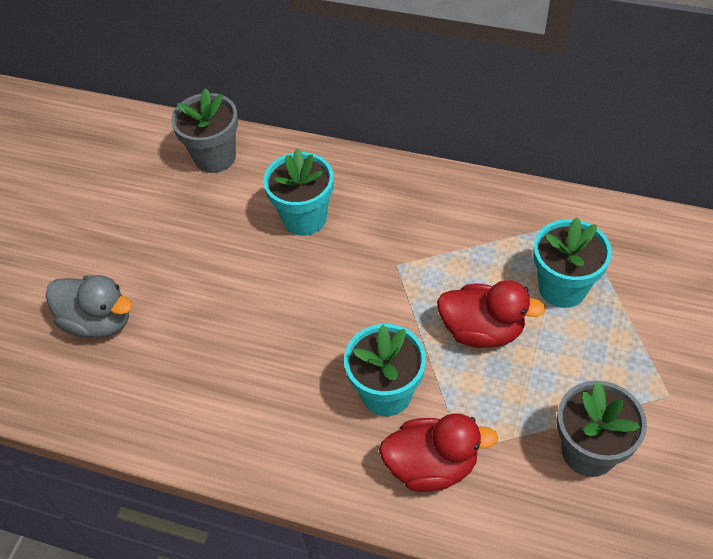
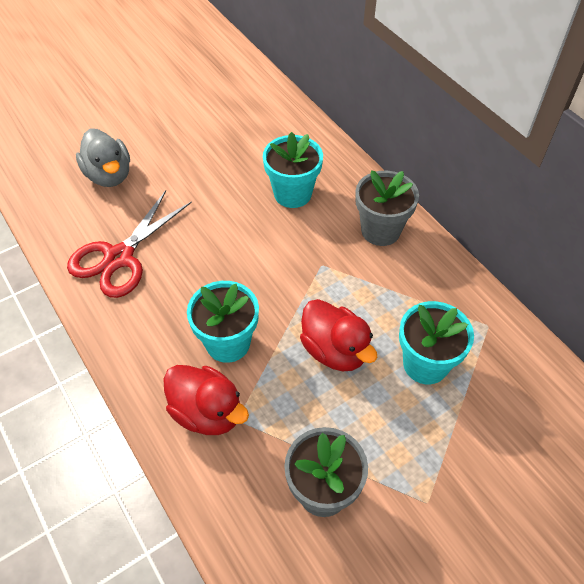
camera: 35 degrees right, 0 degrees up
grey flower pot [171,88,238,173] -> grey flower pot moved to [355,170,419,246]
none -> red scissors [67,190,192,298]

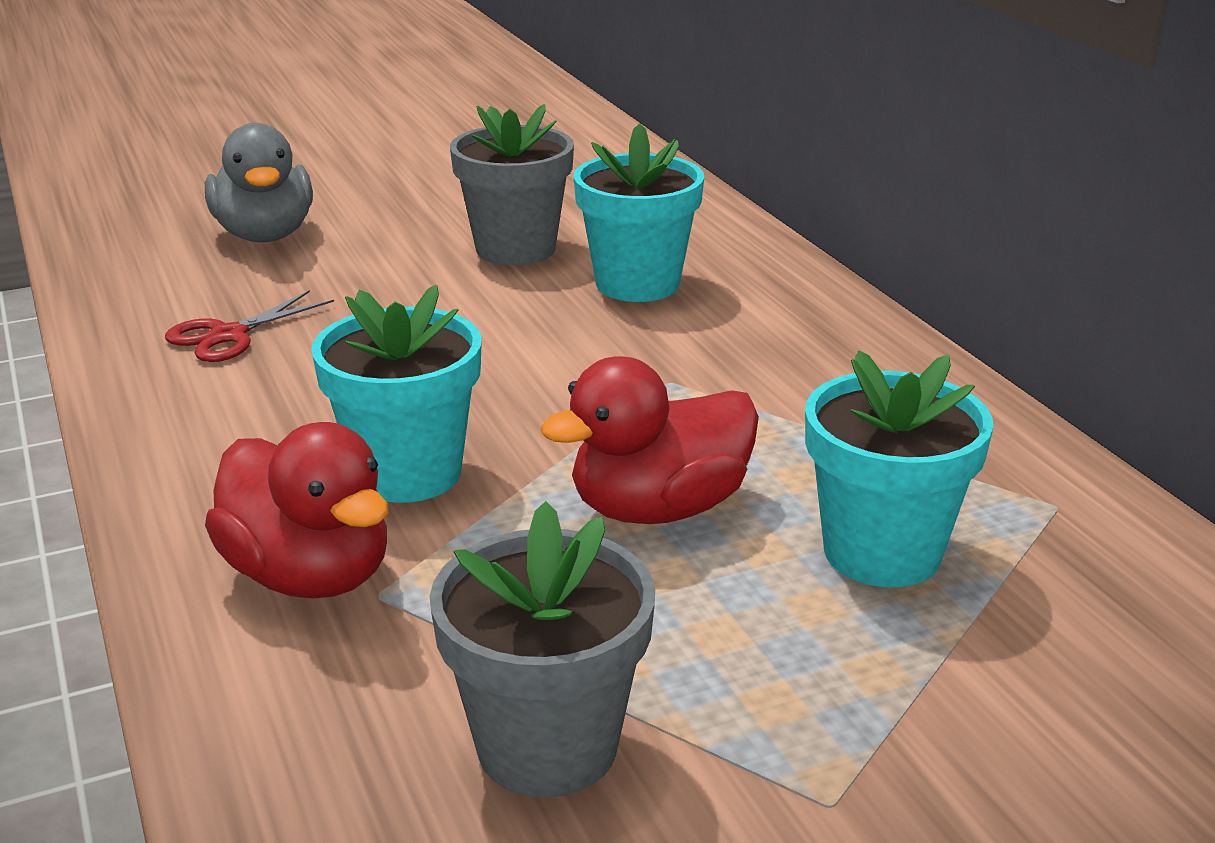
camera: 10 degrees right, 25 degrees down
red scissors [67,190,192,298] -> red scissors [165,290,334,362], size x0.55
red duck [300,299,377,371] -> red duck turned 90 degrees clockwise [541,356,759,524]
grey flower pot [355,170,419,246] -> grey flower pot moved to [450,104,574,265]

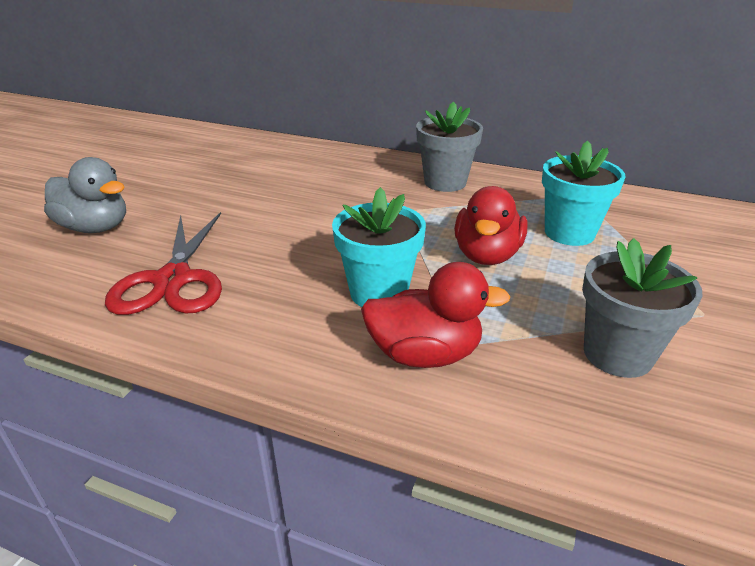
camera: 45 degrees left, 5 degrees up
red scissors [165,290,334,362] -> red scissors [105,212,222,315], size x1.83
grey flower pot [450,104,574,265] -> grey flower pot moved to [416,102,483,192]
turquoise flower pot [574,123,704,302] -> none

